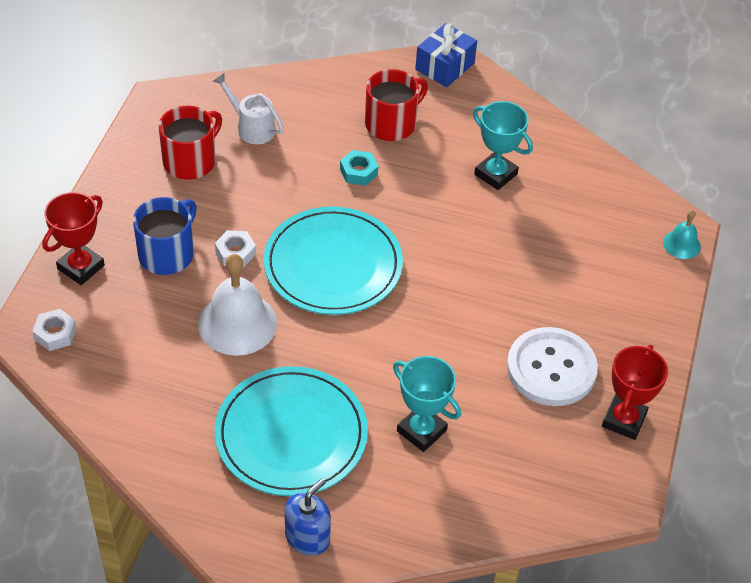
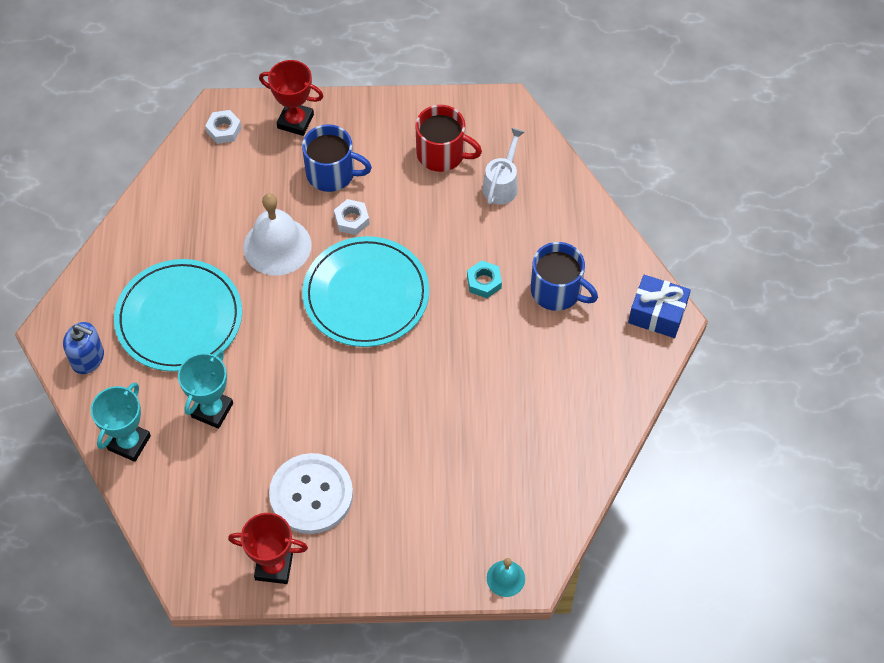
camera: 75 degrees right, 10 degrees up
red mug [365,69,428,141] -> blue mug [531,242,598,311]
turquoise trophy [473,101,533,190] -> turquoise trophy moved to [91,382,151,462]

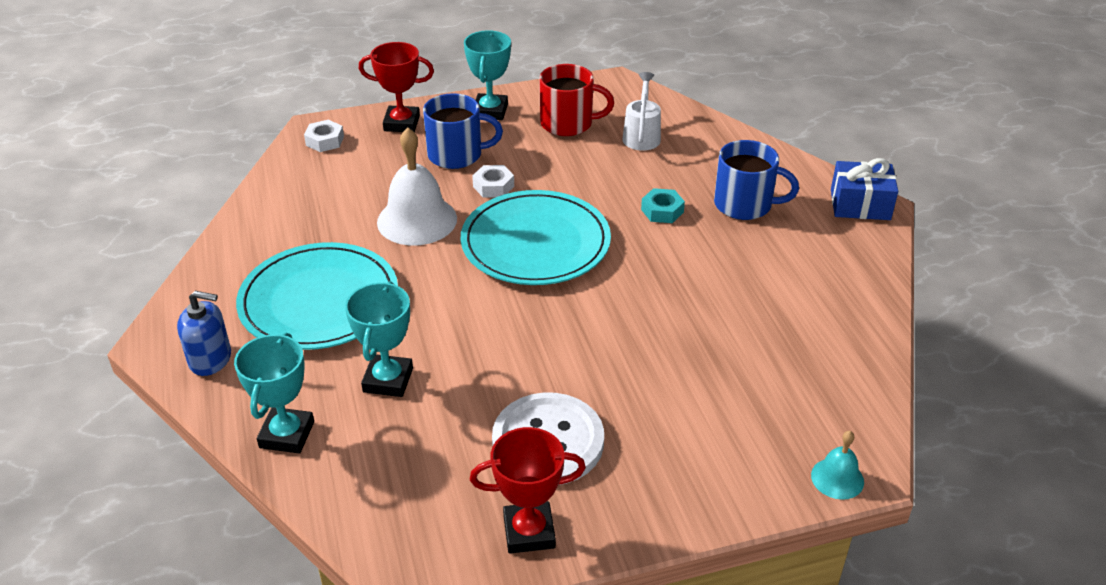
camera: 15 degrees left, 20 degrees down
none -> turquoise trophy [464,30,511,120]

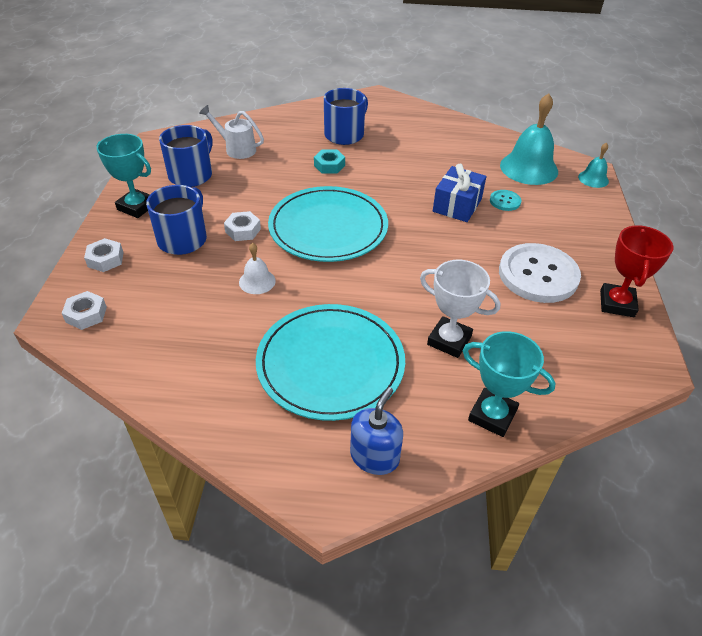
camera: 70 degrees left, 5 degrees up
turquoise trophy [345,281,413,397] -> white trophy [420,260,500,358]
red trophy [359,42,434,132] -> white nut [84,238,124,272]
white bell [377,127,457,245] -> white bell [239,243,276,294], size x0.51
red mug [539,64,614,136] -> blue mug [159,125,213,187]
blue gift [831,158,898,220] -> blue gift moved to [433,164,486,222]
none -> turquoise button [490,190,522,211]
none -> turquoise bell [500,93,558,185]

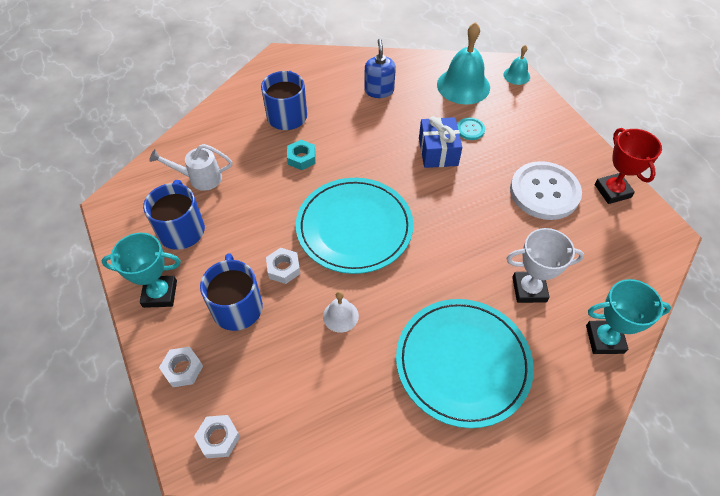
camera: 30 degrees left, 10 degrees up
blue soap dispenser [350,387,403,475] -> blue soap dispenser moved to [364,39,396,98]

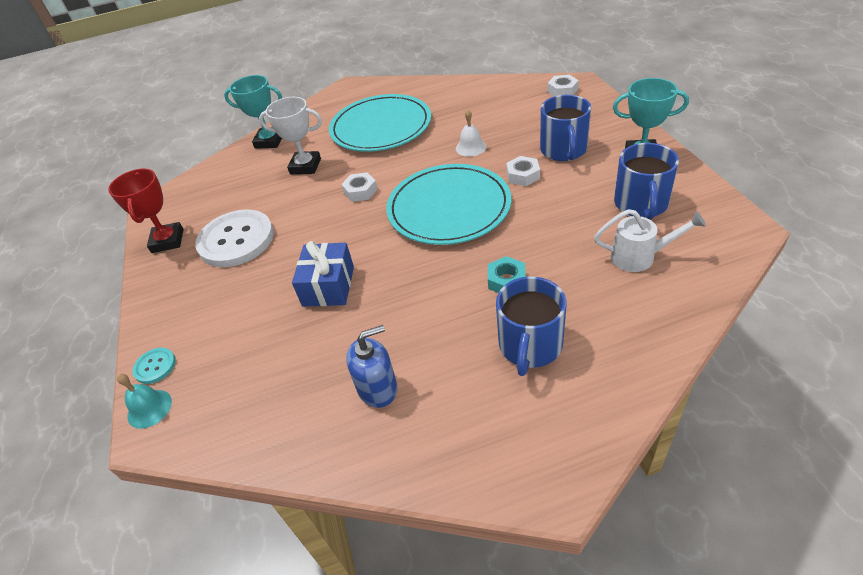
camera: 165 degrees left, 10 degrees down
white nut [159,347,203,387] -> white nut moved to [341,172,378,202]
blue soap dispenser [364,39,396,98] -> blue soap dispenser turned 120 degrees counterclockwise [346,325,397,408]
turquoise bell [437,22,490,105] -> none
turquoise button [457,118,485,140] -> turquoise button moved to [133,348,176,384]

